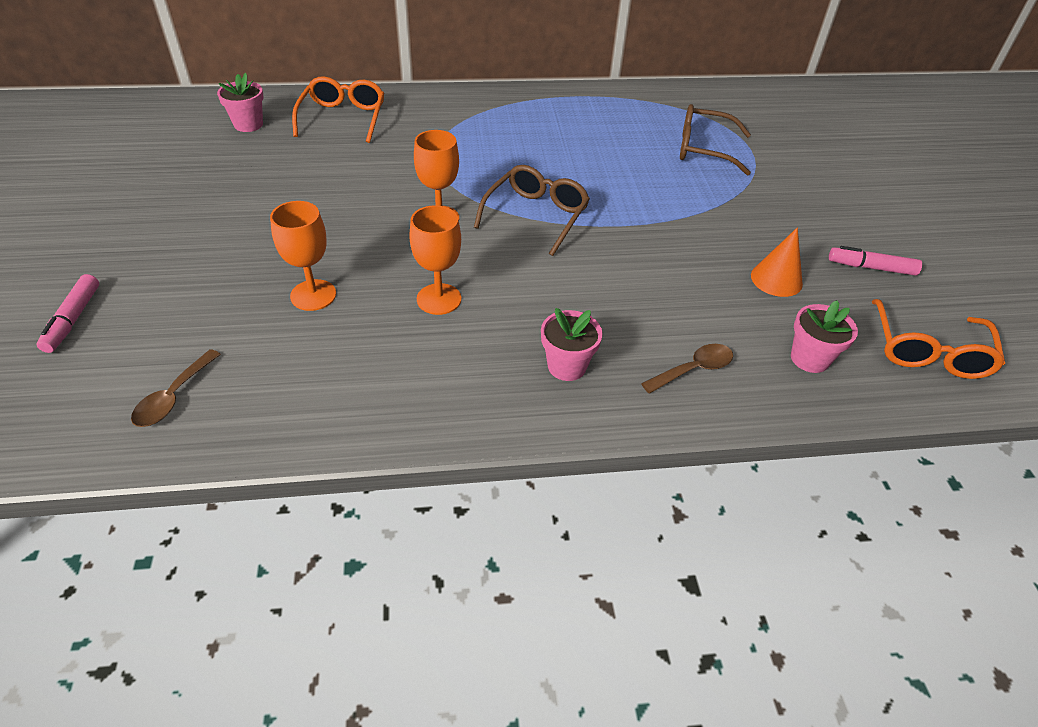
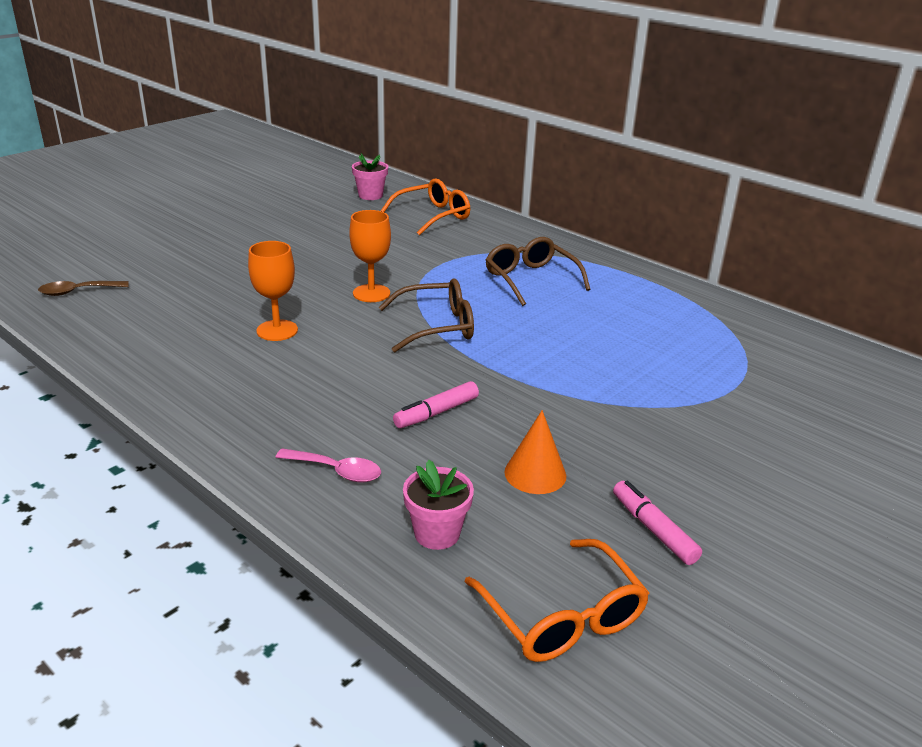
camera: 50 degrees right, 15 degrees down
pink marker [37,274,99,353] -> pink marker moved to [393,381,479,428]
orange goblet [270,201,336,311] -> none
pink flower pot [541,308,603,381] -> none
brown spoon [641,344,733,394] -> pink spoon [275,448,381,483]
brown glasses [680,104,751,176] -> brown glasses moved to [486,237,590,306]
orange glasses [872,299,1005,379] -> orange glasses turned 90 degrees counterclockwise [464,539,649,662]

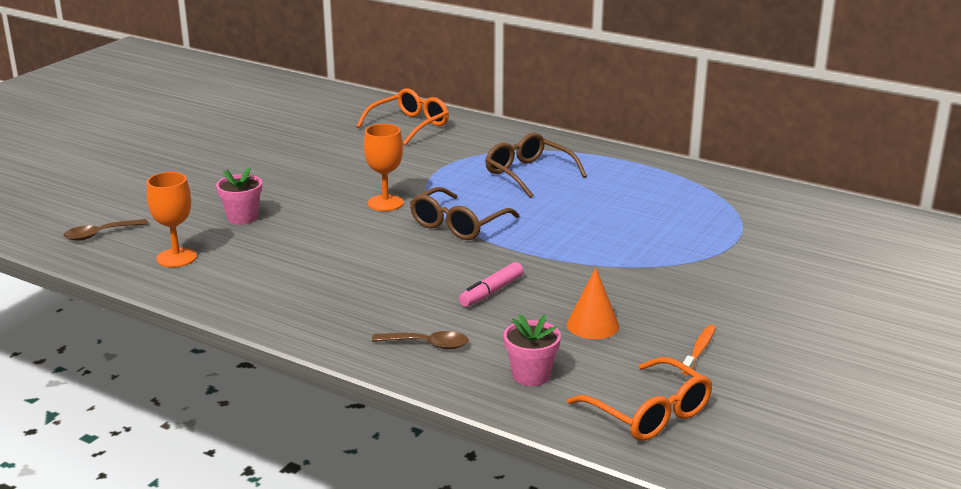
camera: 10 degrees left, 5 degrees down
orange goblet [248,241,298,341] -> orange goblet moved to [147,172,197,267]
pink spoon [275,448,381,483] -> brown spoon [372,331,469,349]
pink flower pot [352,153,388,200] -> pink flower pot moved to [216,168,262,224]
brown glasses [378,278,474,352] -> brown glasses turned 150 degrees clockwise [410,187,520,240]
pink marker [613,481,702,565] -> orange toothbrush [681,325,716,375]

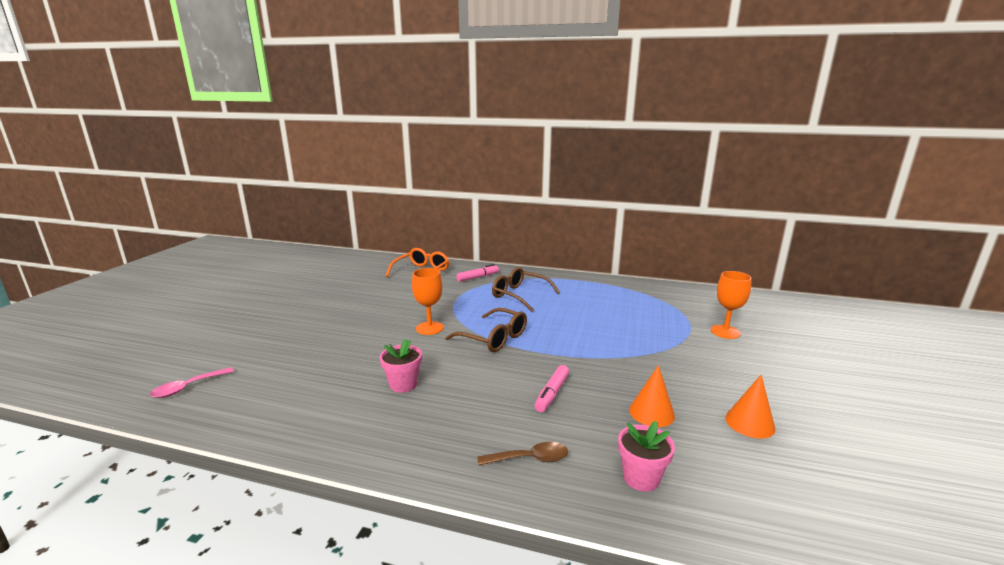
camera: 15 degrees left, 5 degrees down
brown spoon [63,219,148,241] -> pink spoon [150,367,234,398]
orange goblet [147,172,197,267] -> orange goblet moved to [711,271,752,339]
pink flower pot [216,168,262,224] -> pink flower pot moved to [380,339,422,393]
brown glasses [410,187,520,240] -> brown glasses turned 75 degrees counterclockwise [445,308,527,352]
orange glasses [567,357,712,441] -> none
orange toothbrush [681,325,716,375] -> orange cone [725,375,775,438]
none -> pink marker [456,264,499,282]

